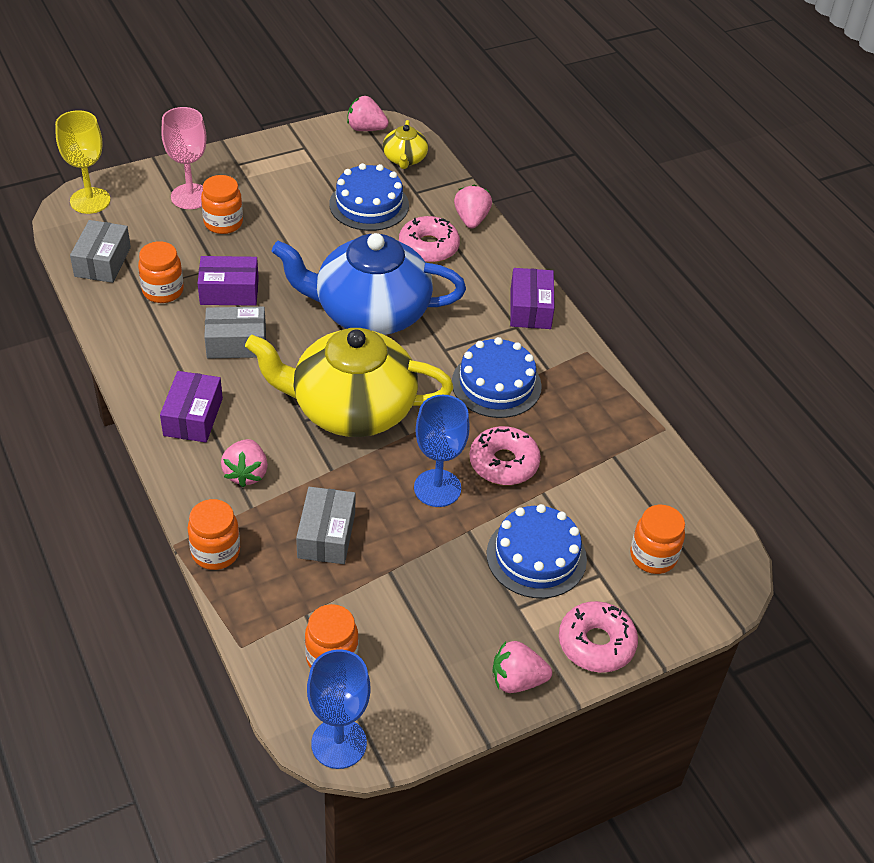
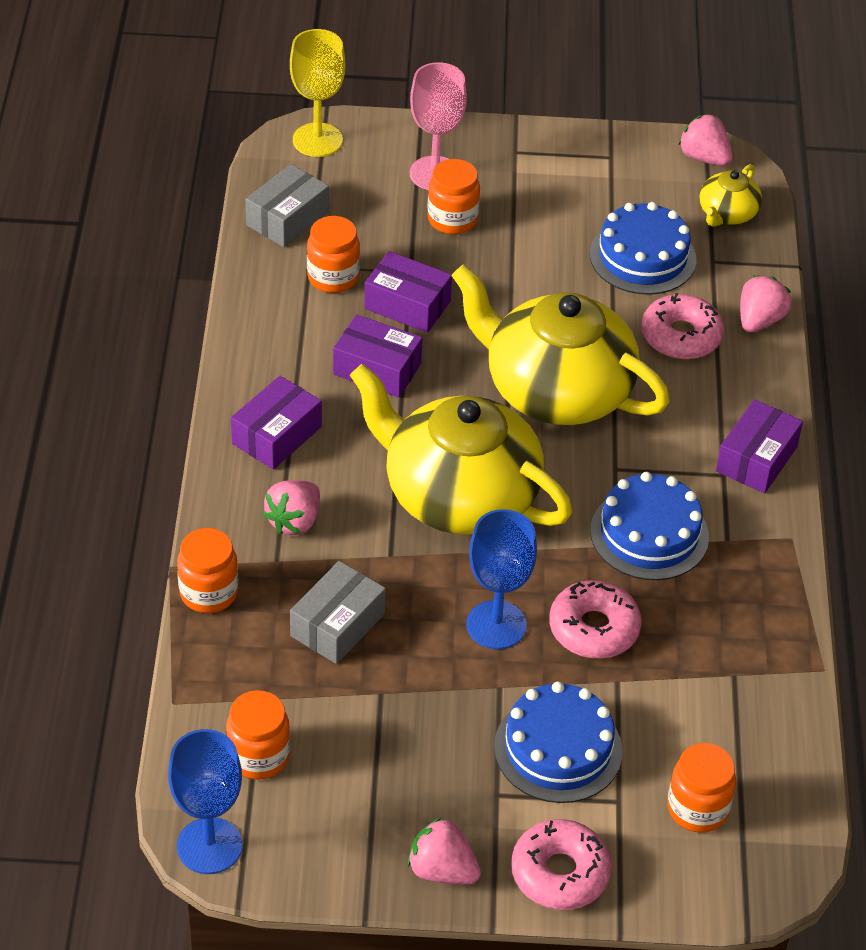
camera: 30 degrees right, 0 degrees up
grey box [204,307,266,359] -> purple box [333,314,422,398]
blue teapot [271,233,466,335] -> yellow teapot [451,264,670,425]

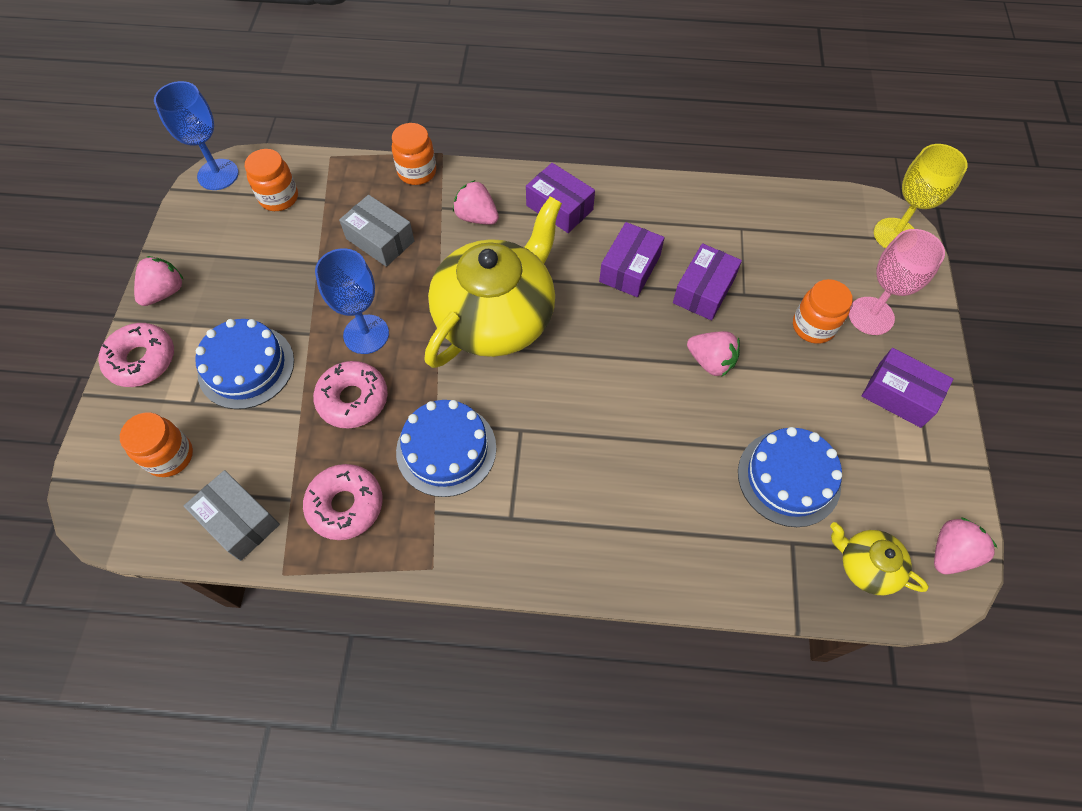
camera: 95 degrees right, 15 degrees up
grey box [246,164,329,247] -> grey box moved to [184,470,280,561]
orange jar [307,216,360,293] -> none
yellow teapot [451,264,670,425] -> none
pink donut [642,293,724,359] -> pink donut moved to [303,464,383,540]
purple box [716,399,803,493] -> purple box moved to [862,348,953,428]
pink strawberry [740,275,791,332] -> pink strawberry moved to [687,331,740,377]

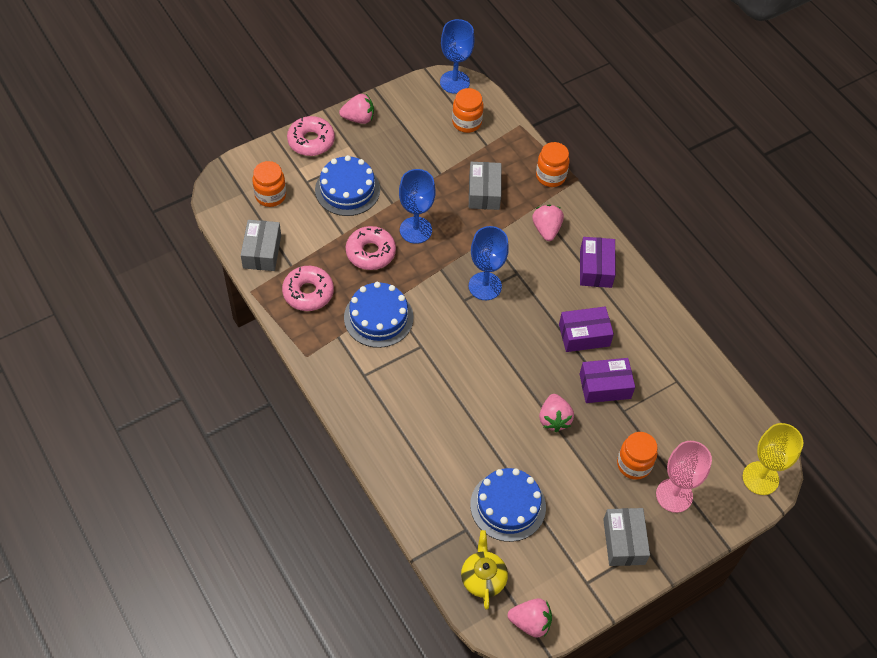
camera: 50 degrees right, 5 degrees down
yellow teapot [424,197,562,368] -> blue goblet [469,226,509,300]
purple box [862,348,953,428] -> grey box [603,508,650,566]

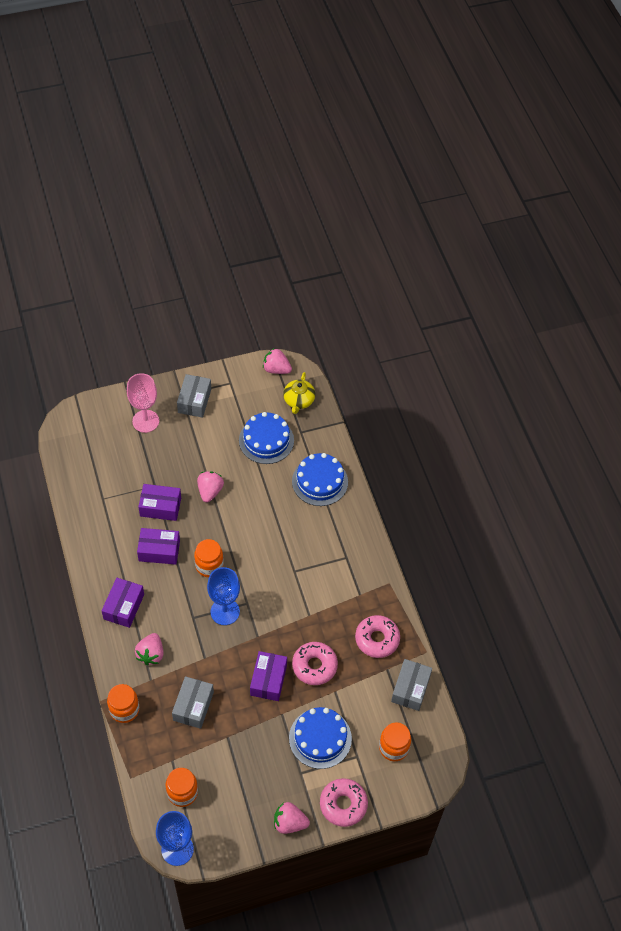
camera: 165 degrees left, 0 degrees up
blue cake [344,282,413,348] -> blue cake moved to [292,453,348,506]
blue goblet [399,169,435,244] -> purple box [250,651,287,701]
orange jar [617,432,658,480] -> orange jar moved to [194,539,224,577]
yellow goblet [743,423,803,495] -> none

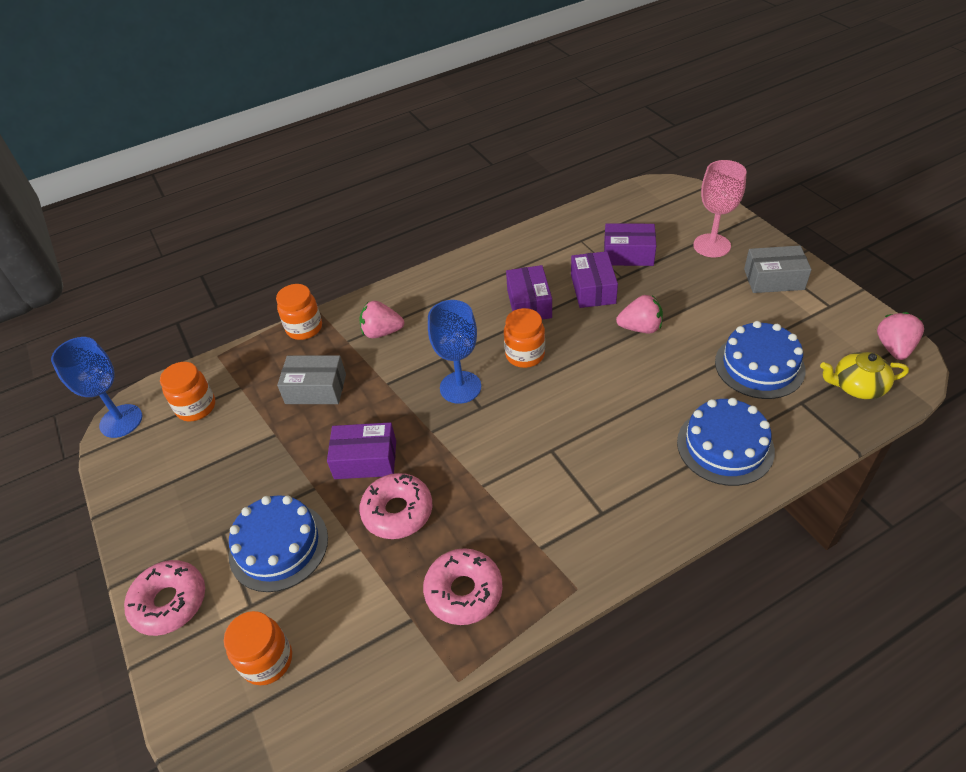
camera: 85 degrees right, 10 degrees down
purple box [101,578,144,628] -> purple box moved to [604,224,656,266]
pink strawberry [274,802,310,834] -> none
grey box [391,659,432,711] -> none

